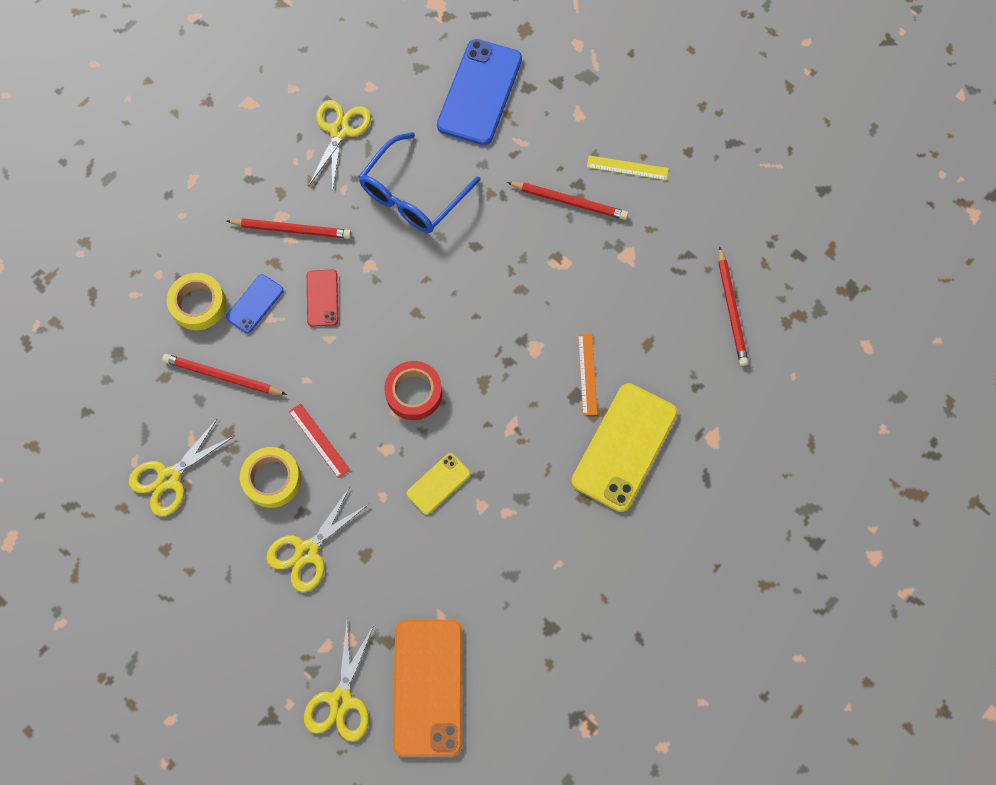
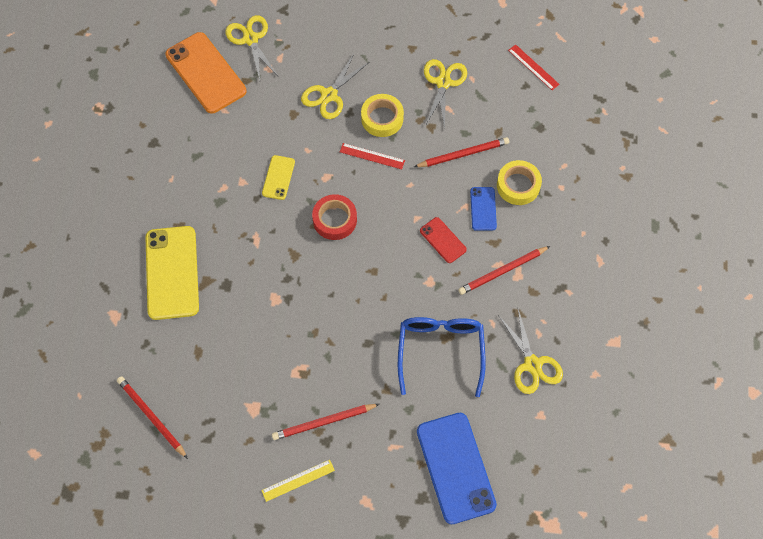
camera: 145 degrees right, 5 degrees down
yellow scissors [266,487,370,592] -> yellow scissors turned 150 degrees counterclockwise [301,54,369,119]
orange ruler [578,334,597,415] -> none
none -> red ruler [508,44,560,90]

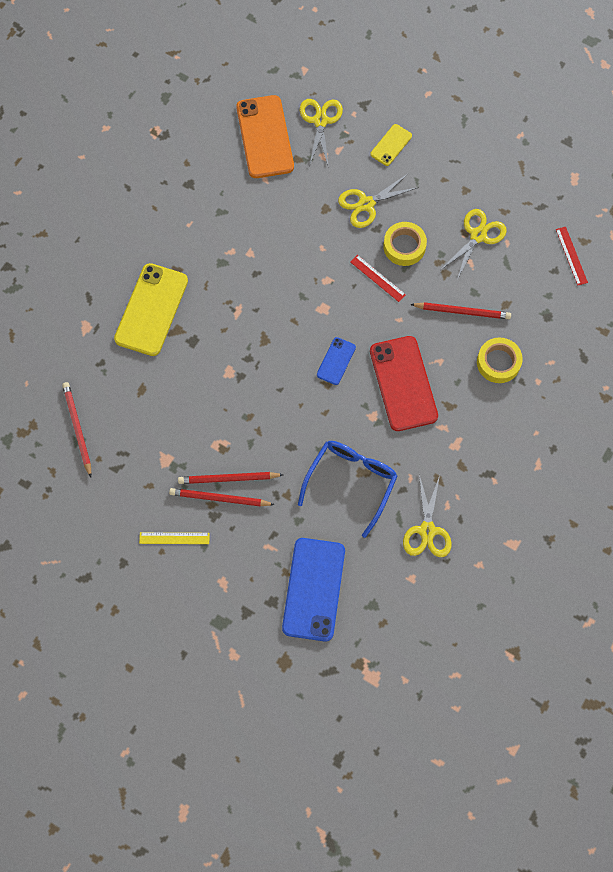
camera: 25 degrees right, 5 degrees up
yellow phone [262,155,295,200] -> yellow phone moved to [371,124,412,166]
red tape [312,194,357,240] -> none
red phone [420,217,467,263] -> red phone [370,336,438,431], size x1.99
red pencil [458,246,550,295] -> red pencil moved to [178,472,284,484]
blue phone [470,187,497,231] -> blue phone moved to [317,337,356,385]

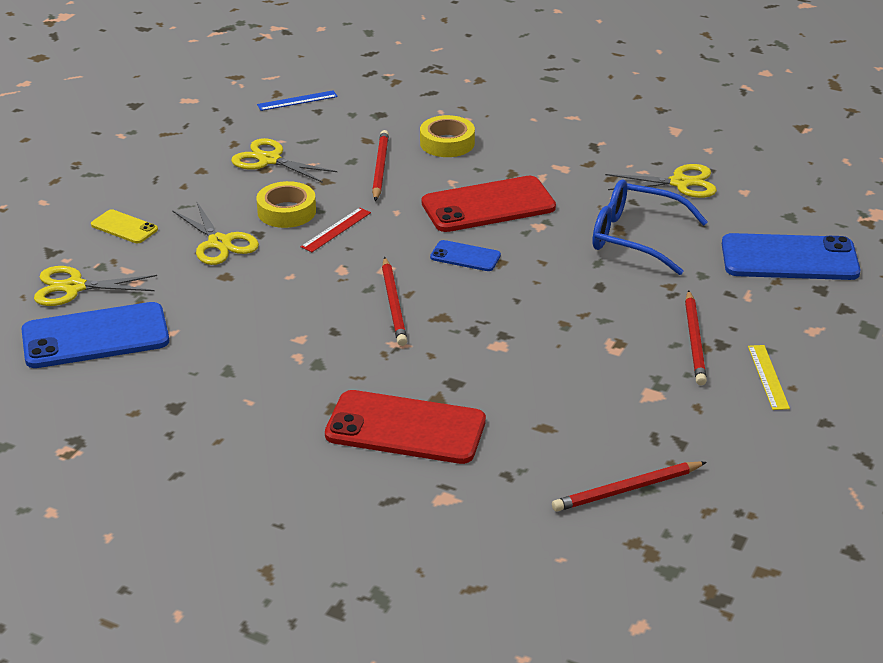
camera: 95 degrees left, 35 degrees down
yellow phone [114,263,188,356] -> red phone [325,390,486,464]
red pencil [178,472,284,484] -> red pencil moved to [382,257,407,346]
orange phone [236,95,294,178] -> blue phone [21,302,169,368]
red ruler [556,227,588,285] -> blue ruler [257,90,338,111]

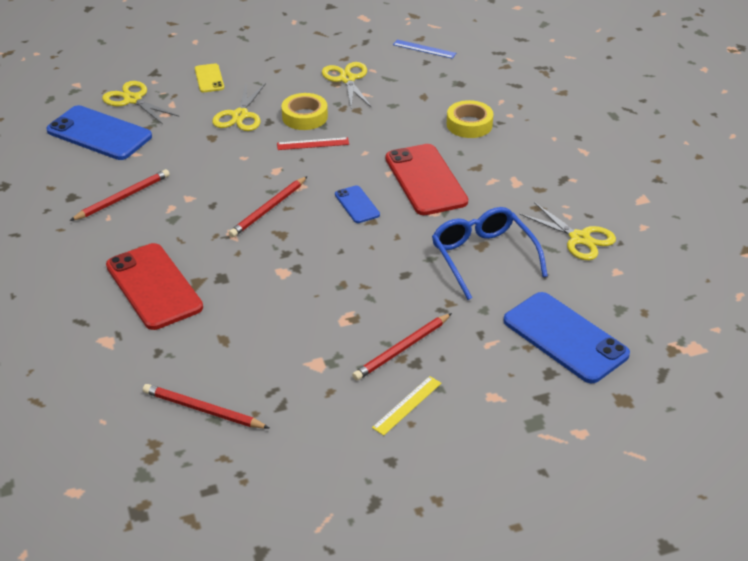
camera: 45 degrees right, 5 degrees up
red pencil [372,130,389,201] -> red pencil moved to [70,169,170,221]
red phone [422,176,556,232] -> red phone turned 45 degrees clockwise [385,144,468,215]

